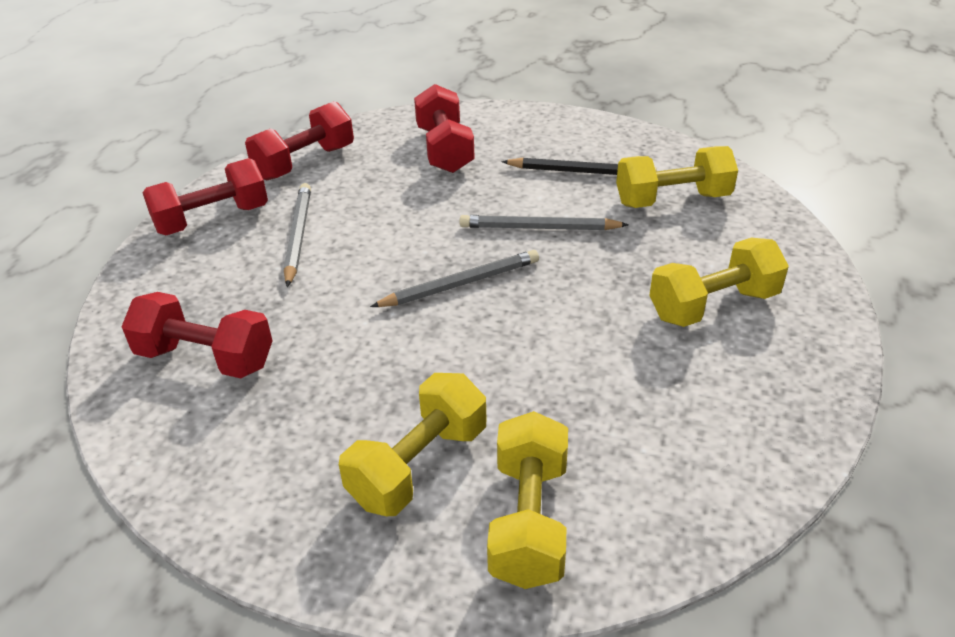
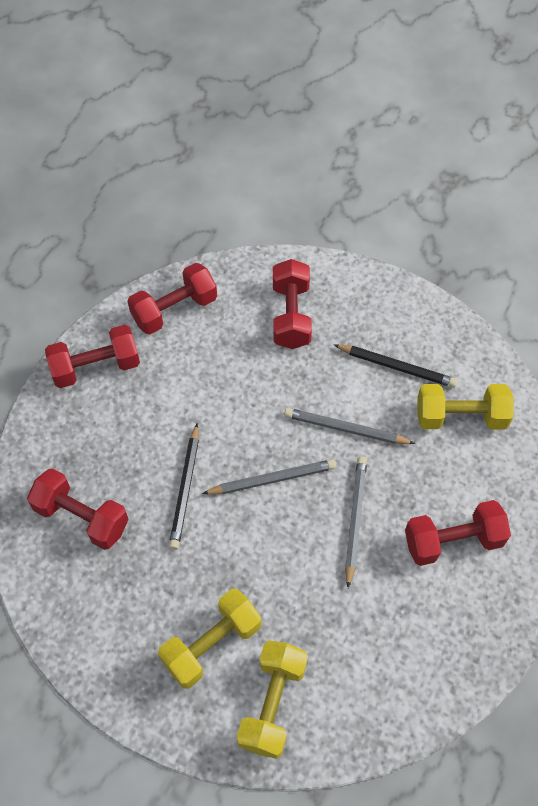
camera: 10 degrees right, 20 degrees up
grey pencil [284,183,311,287] -> grey pencil moved to [345,456,367,588]
yellow dumbbell [649,238,789,327] -> red dumbbell [405,500,511,566]
none -> black pencil [169,423,199,550]

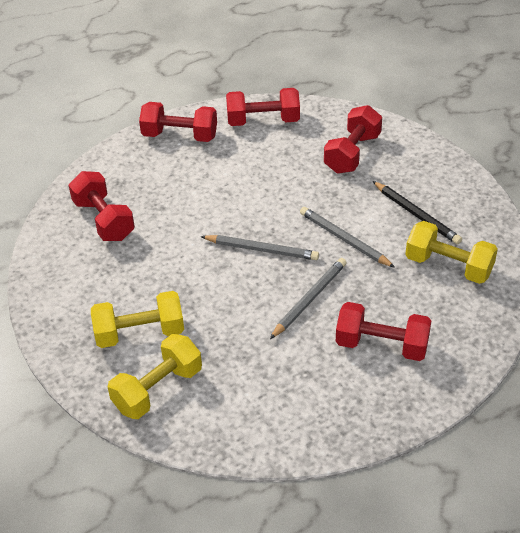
camera: 30 degrees right, 15 degrees down
black pencil [169,423,199,550] -> none

